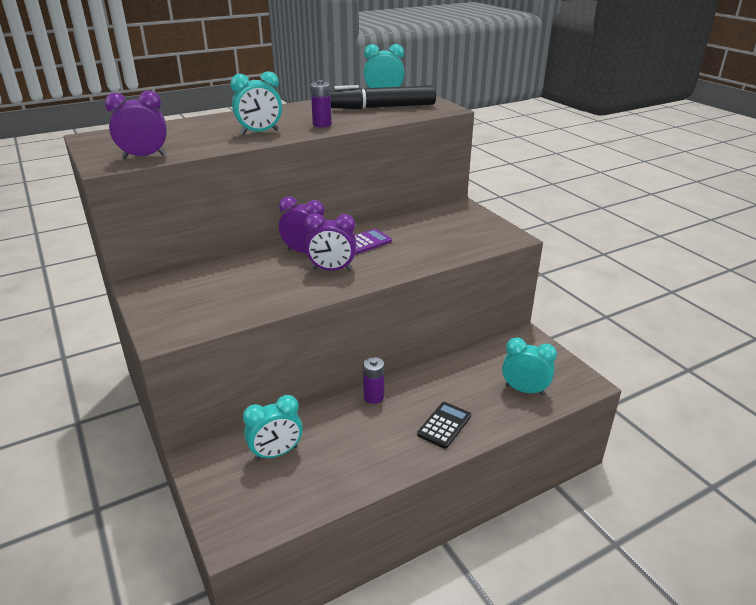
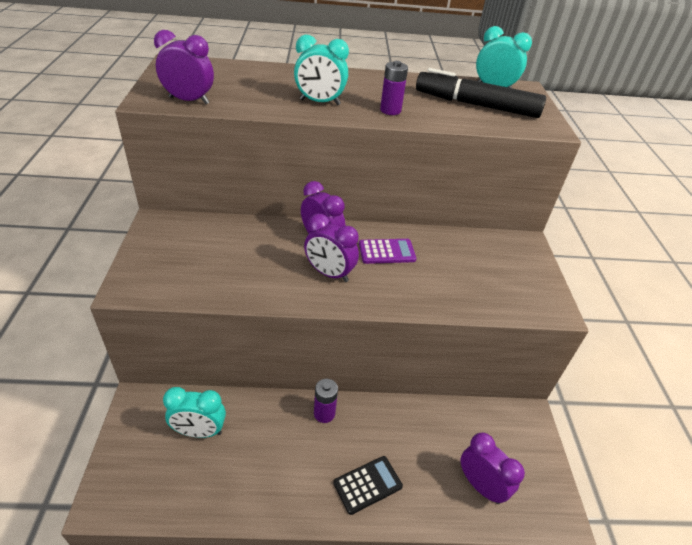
camera: 25 degrees right, 10 degrees up
turquoise clock [502,337,557,395] -> purple clock [461,433,525,504]

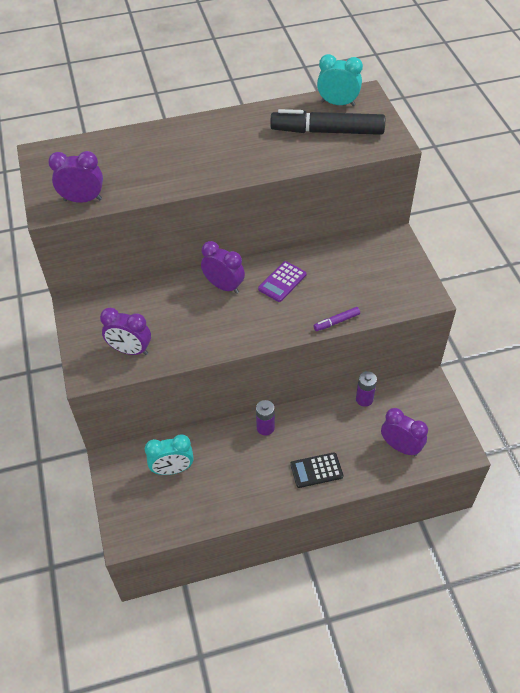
camera: 10 degrees left, 10 degrees up
turquoise clock [294,35,349,105] -> none
purple clock [304,213,359,282] -> purple clock moved to [100,308,151,355]
black calculator [333,456,403,515] -> black calculator turned 150 degrees counterclockwise [290,452,343,488]
purple calculator [359,239,417,264] -> purple calculator turned 150 degrees clockwise [258,261,307,302]
purple battery [380,61,408,115] -> purple battery moved to [356,371,377,407]
none -> purple marker [314,307,360,331]

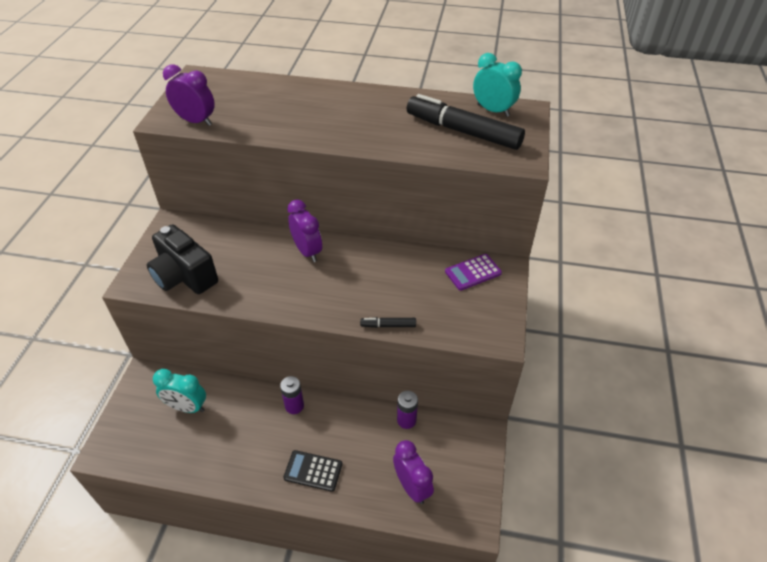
camera: 25 degrees right, 5 degrees down
purple clock [100,308,151,355] -> black camera [147,224,218,294]
purple calculator [258,261,307,302] -> purple calculator moved to [445,254,502,291]
purple marker [314,307,360,331] -> black marker [360,317,416,328]

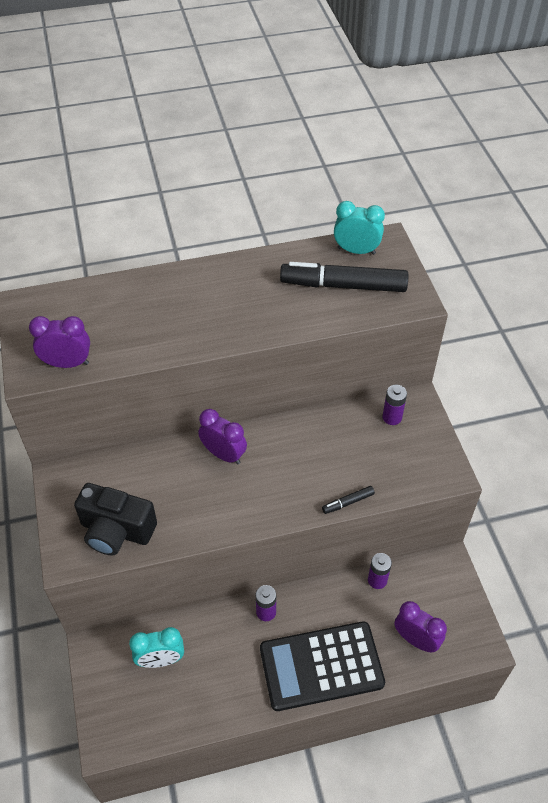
camera: 25 degrees left, 5 degrees up
black calculator [283,450,342,492] -> black calculator [260,621,385,711], size x2.13
purple calculator [445,254,502,291] -> purple battery [383,385,407,425]

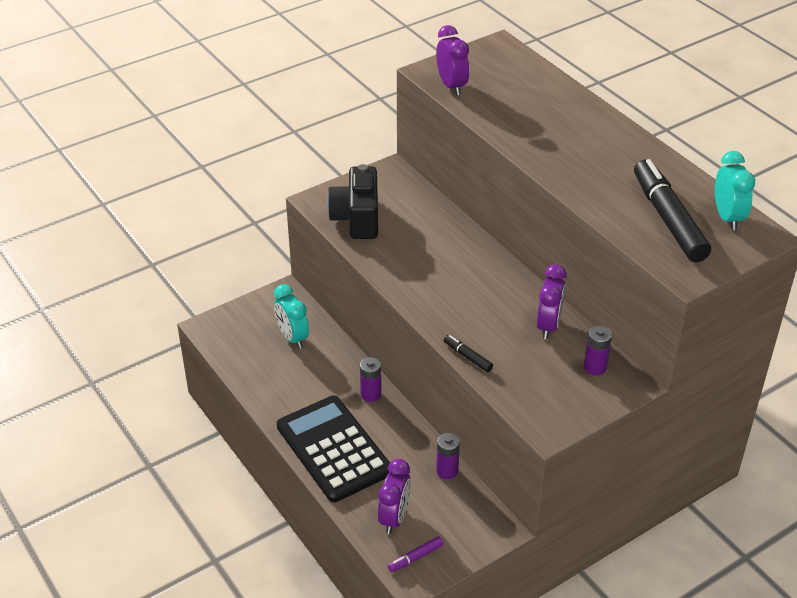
camera: 70 degrees right, 10 degrees down
purple clock [198,409,247,464] -> purple clock moved to [537,265,567,339]
none -> purple marker [388,536,443,572]

